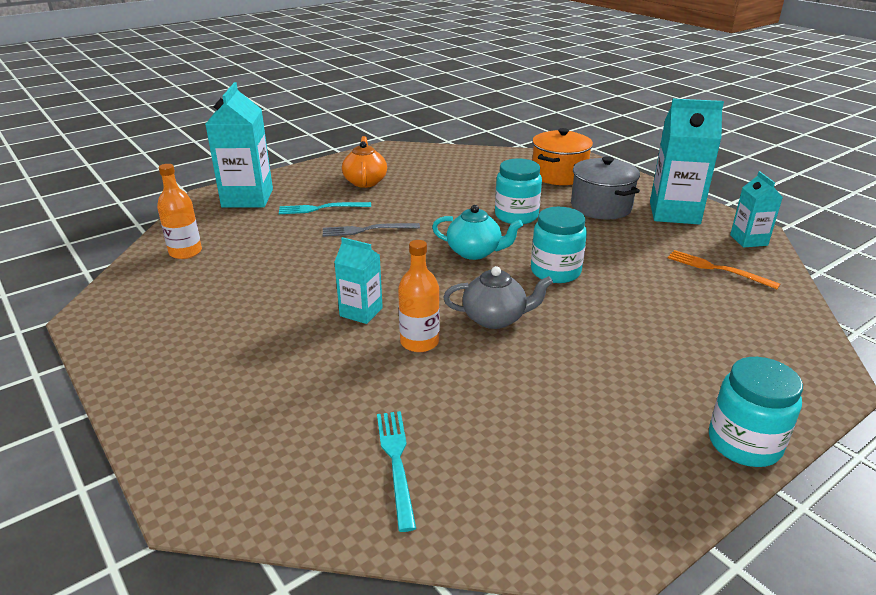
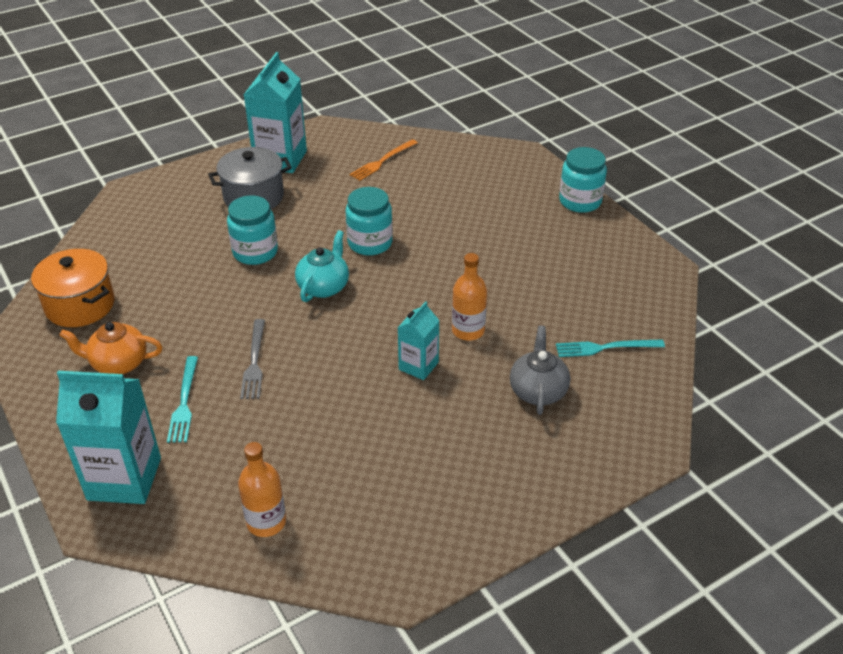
camera: 85 degrees left, 10 degrees up
grey teapot [443,266,553,329] -> grey teapot moved to [510,326,570,415]
orange pot [532,128,593,185] -> orange pot moved to [31,249,115,327]
turquoise carton [730,171,783,247] -> none

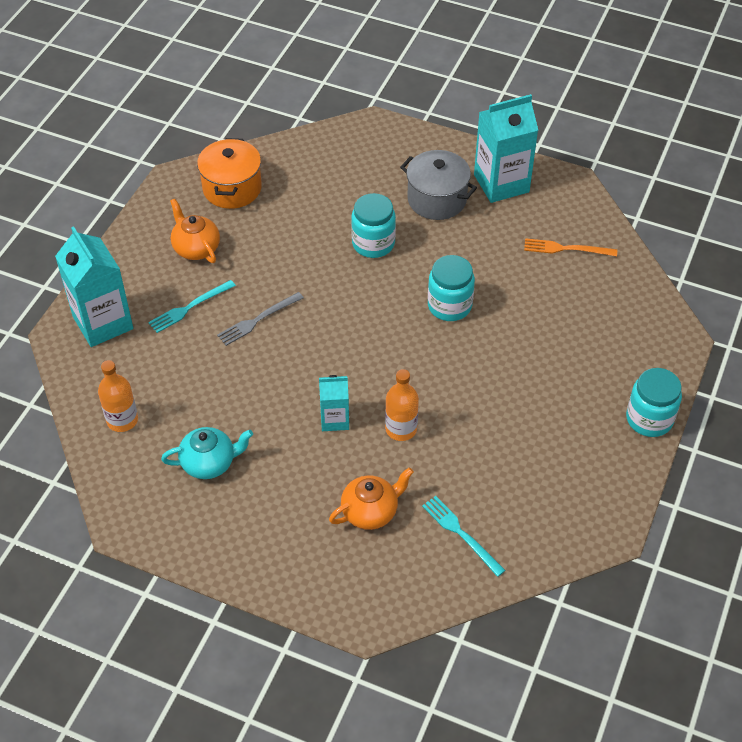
camera: 55 degrees right, 10 degrees up
turquoise teapot [295,230,349,302] -> turquoise teapot moved to [161,427,253,479]
grey teapot [510,326,570,415] -> orange teapot [329,467,414,530]

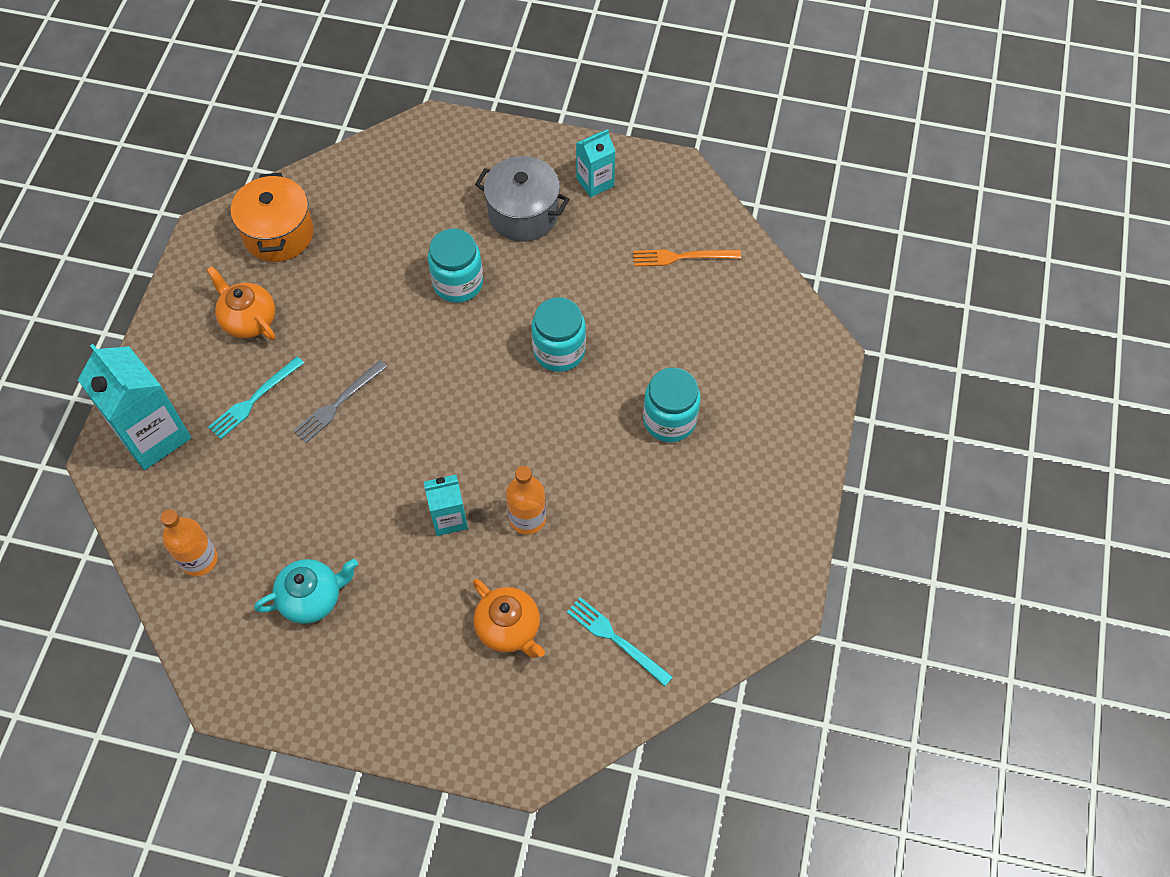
camera: 10 degrees left, 10 degrees up
orange teapot [329,467,414,530] -> orange teapot turned 90 degrees clockwise [473,579,545,658]
turquoise carton [474,94,538,203] -> turquoise carton [576,130,615,198], size x0.56
turquoise jar [626,368,682,437] -> turquoise jar moved to [643,368,701,442]

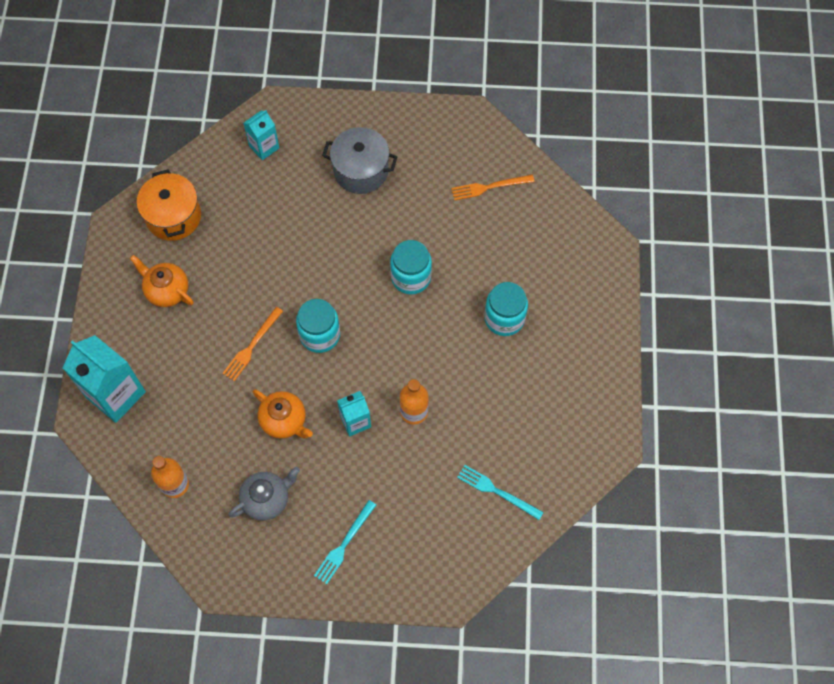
camera: 10 degrees left, 5 degrees up
turquoise fork [208,357,304,439] -> turquoise fork moved to [314,500,376,584]
turquoise teapot [254,559,358,624] -> grey teapot [228,467,300,521]
grey fork [293,360,387,443] -> orange fork [222,307,283,381]
turquoise jar [428,229,483,303] -> turquoise jar moved to [296,299,340,353]
orange teapot [473,579,545,658] -> orange teapot moved to [253,389,313,439]
turquoise carton [576,130,615,198] -> turquoise carton moved to [243,110,279,160]

